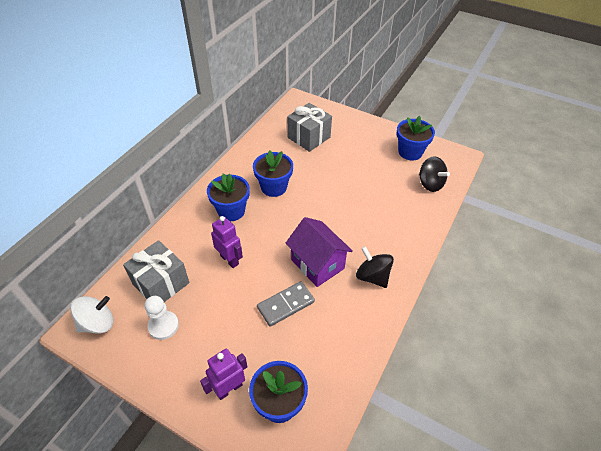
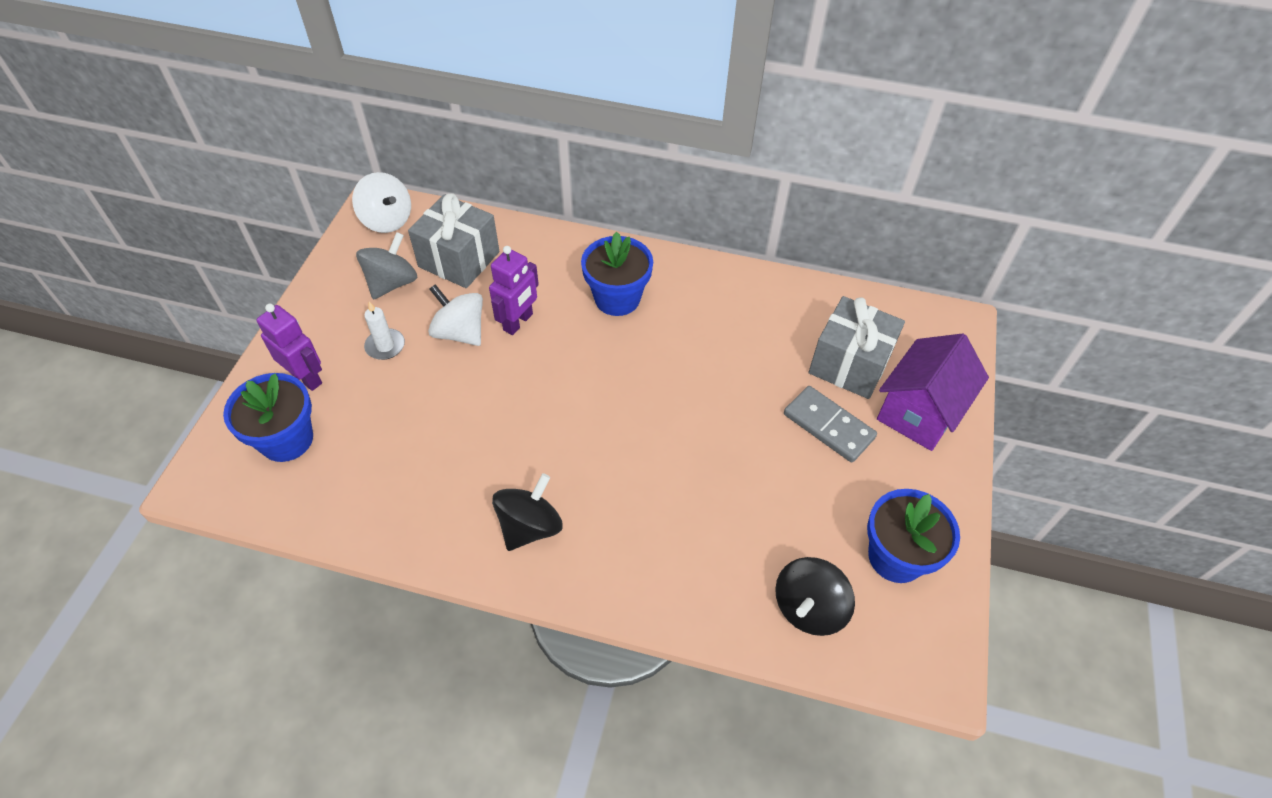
camera: 75 degrees right, 5 degrees up
white pawn [145,296,179,340] -> grey spinning top [356,232,417,299]
blue flower pot [253,150,293,197] -> none
grey domino [257,281,315,327] -> grey domino moved to [784,386,877,463]
purple house [286,217,353,287] -> purple house moved to [877,333,989,451]
none -> white candle [364,302,405,360]
none -> white spinning top [428,284,483,346]

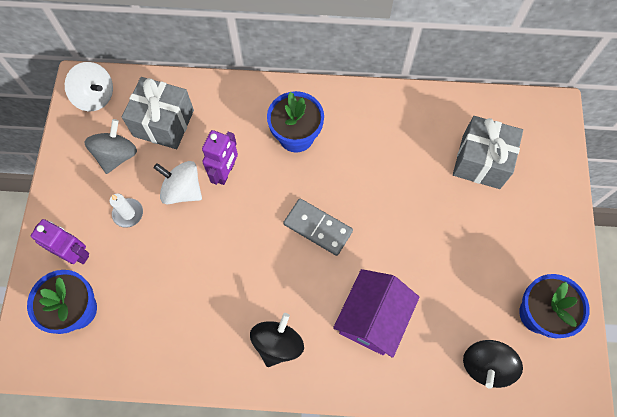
camera: 10 degrees left, 15 degrees up
grey domino [784,386,877,463] -> grey domino moved to [283,198,353,256]
purple house [877,333,989,451] -> purple house moved to [333,269,419,358]

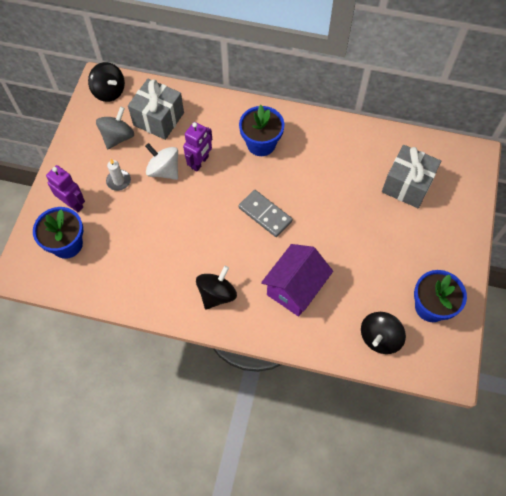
camera: 10 degrees right, 5 degrees down
white spinning top [65,62,113,111] -> black spinning top [88,62,125,102]

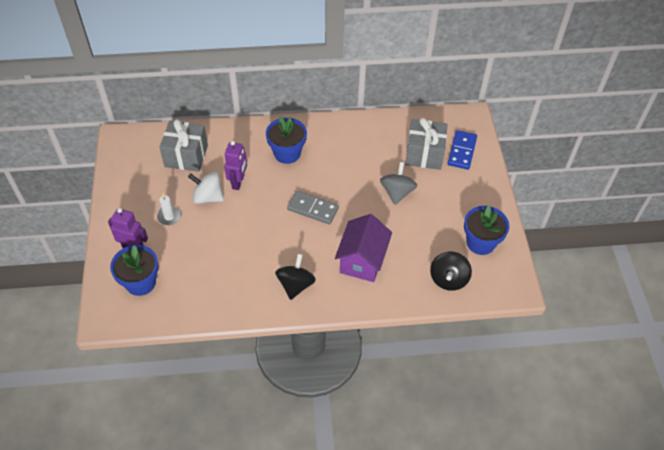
camera: 20 degrees left, 10 degrees down
black spinning top [88,62,125,102] -> none
grey spinning top [96,106,134,149] -> grey spinning top moved to [380,162,417,205]
none -> blue domino [447,130,477,170]

